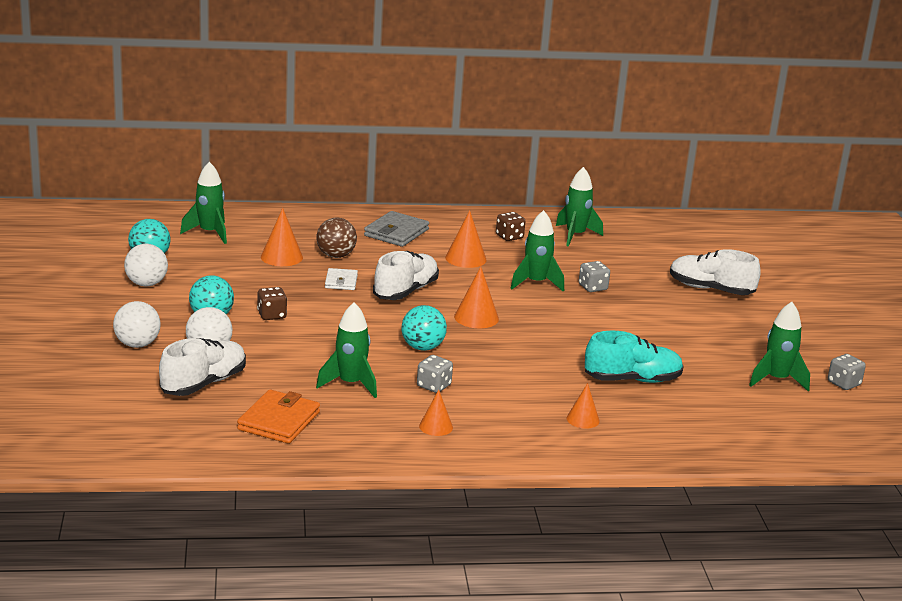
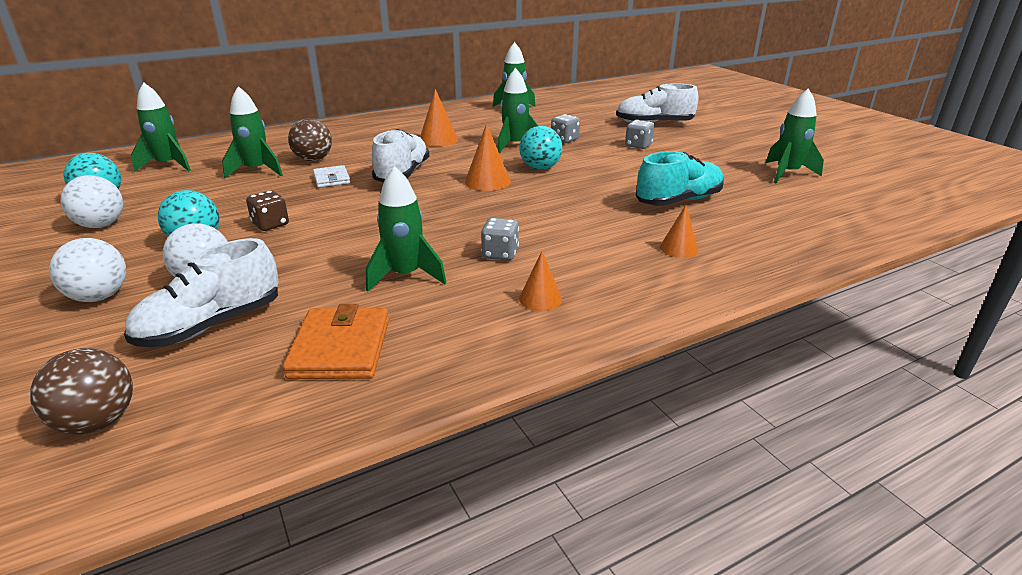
camera: 20 degrees left, 5 degrees up
white shoe [159,338,246,396] -> white shoe turned 150 degrees counterclockwise [124,238,279,347]
orange cone [261,208,303,266] -> green rocket [222,86,283,178]
grey wallet [364,211,429,247] -> none
turquoise ball [402,305,447,351] -> turquoise ball moved to [519,126,562,170]
brown dice [496,212,526,241] -> none
grey dice [828,354,866,390] -> grey dice moved to [625,120,655,149]
none -> brown ball [30,348,133,435]

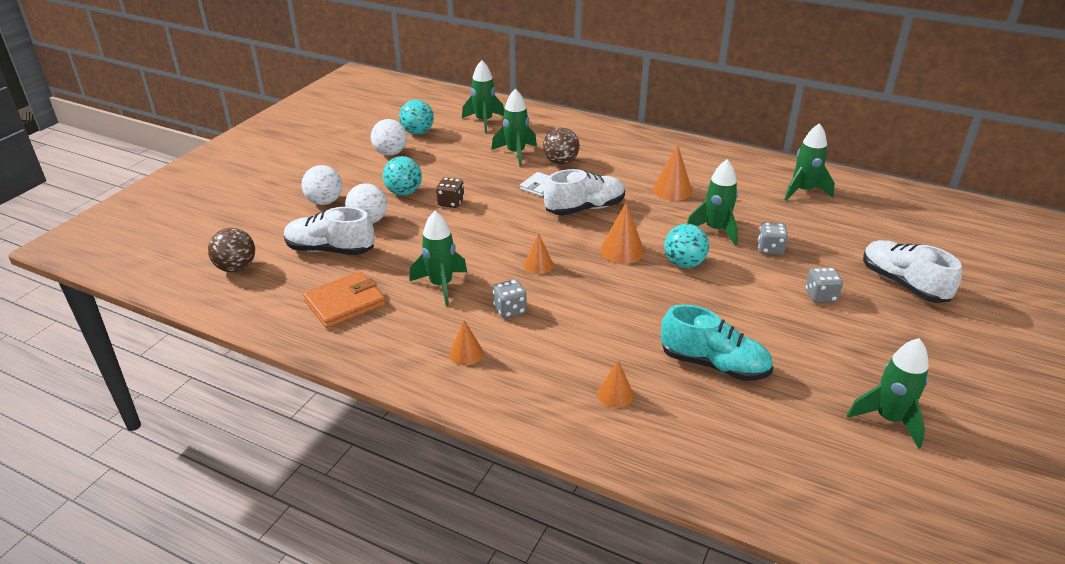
camera: 55 degrees right, 5 degrees up
none -> orange cone [524,234,554,274]

